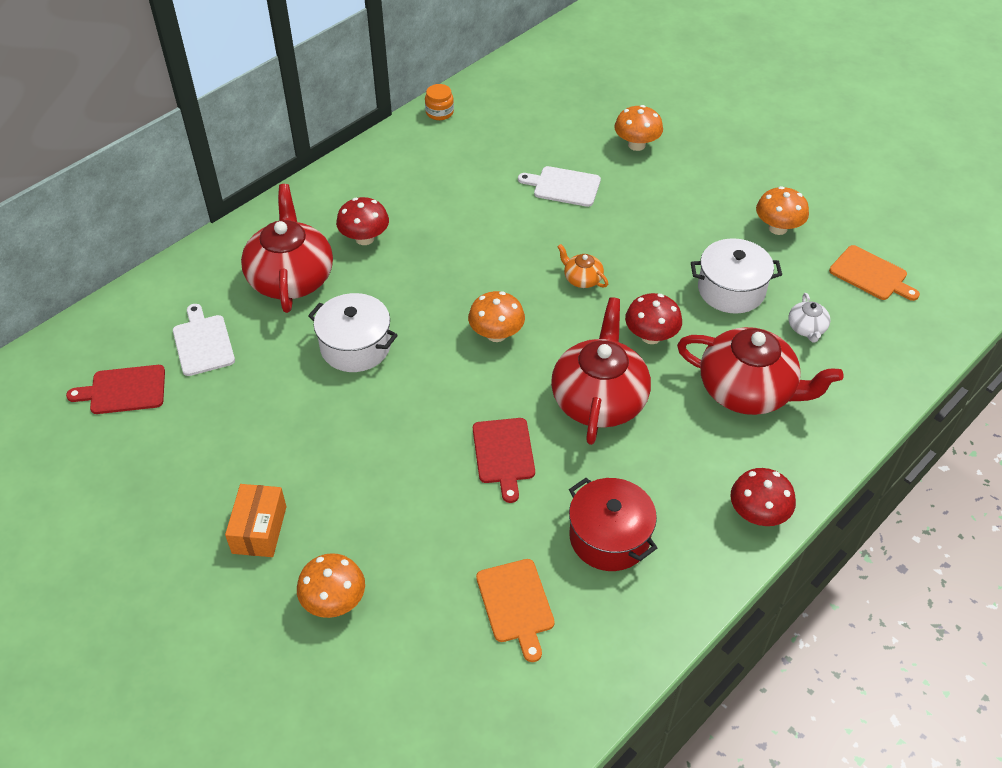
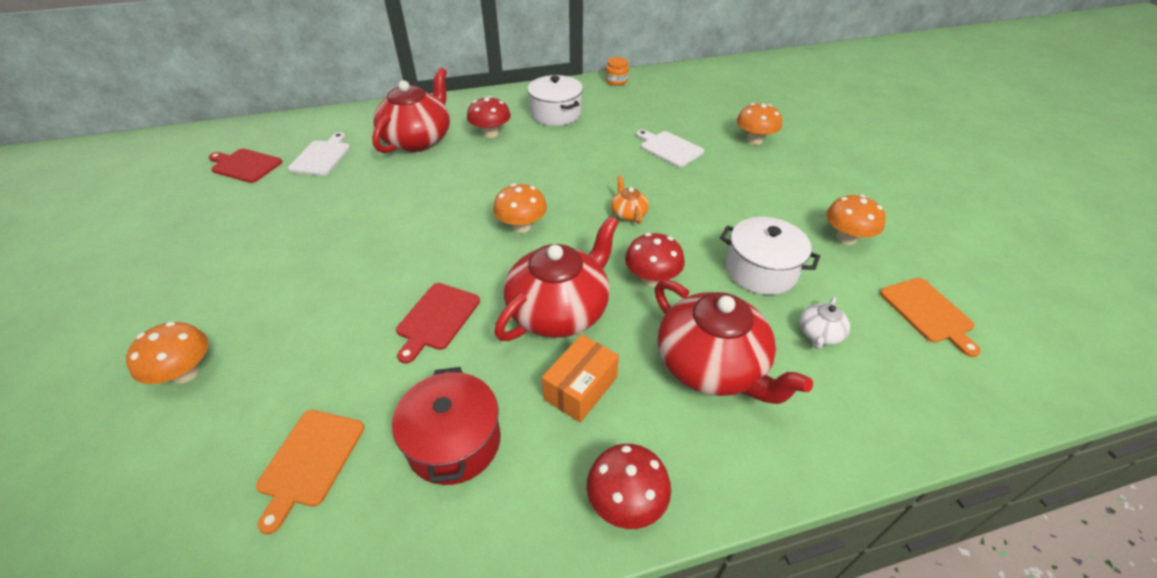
camera: 30 degrees right, 5 degrees down
orange box [225,484,287,557] -> orange box moved to [542,334,619,423]
white pot [308,293,398,372] -> white pot moved to [528,75,583,126]

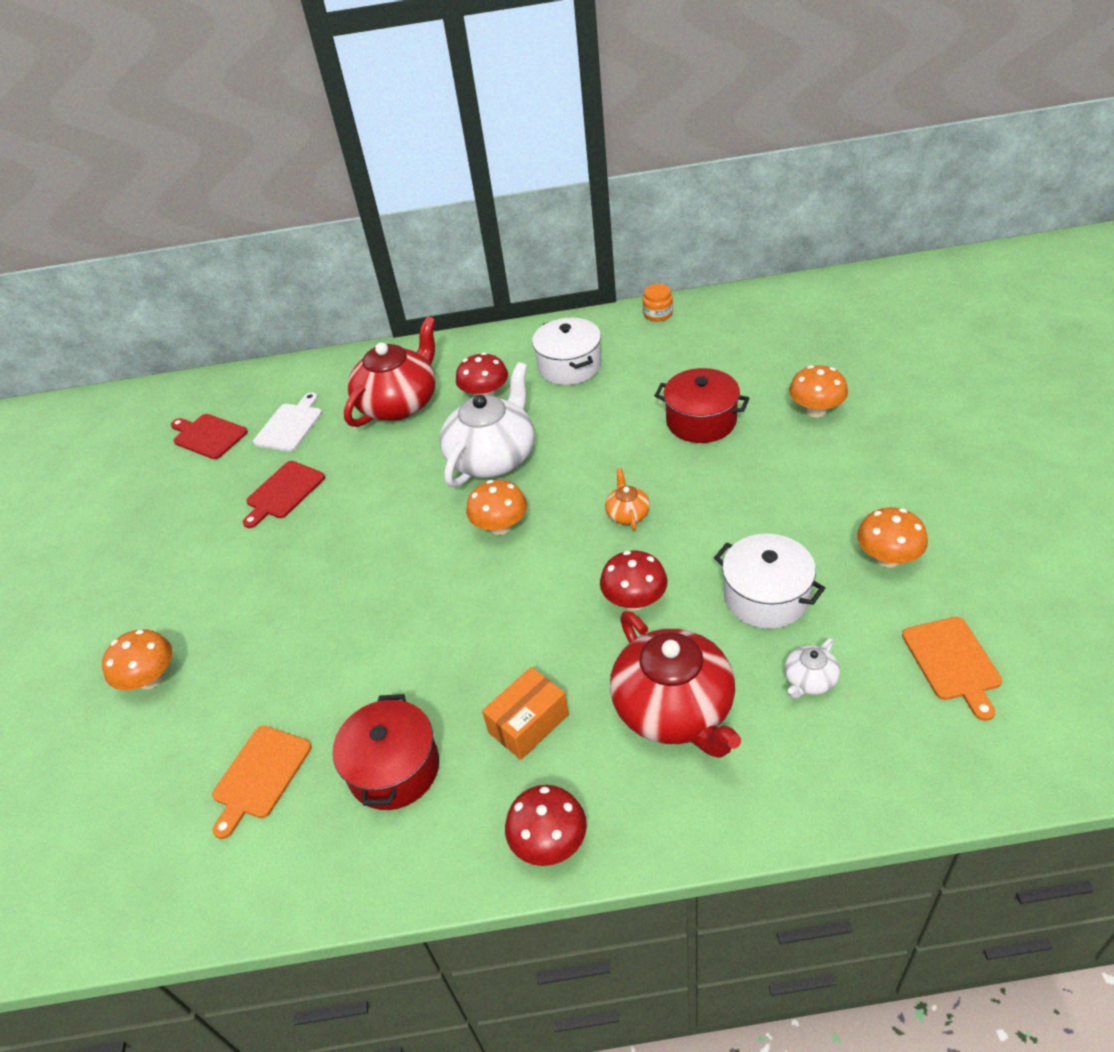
camera: 15 degrees right, 0 degrees up
red cutting board [396,283,480,364] -> red cutting board moved to [243,461,325,528]
red teapot [494,216,619,341] -> none
white cutting board [636,130,704,167] -> red pot [654,368,749,443]
none -> white teapot [440,362,535,487]

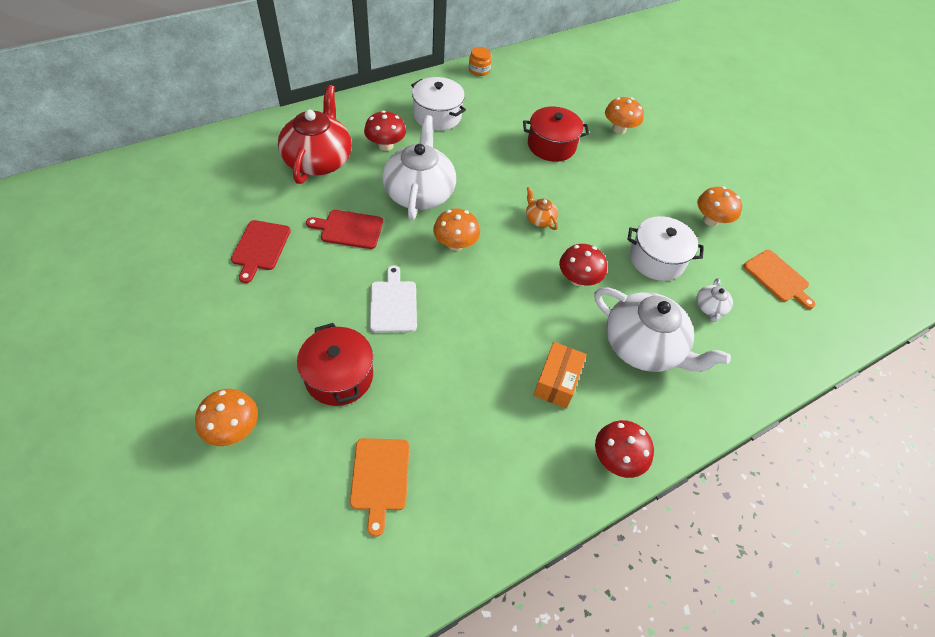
camera: 35 degrees left, 10 degrees up
red cutting board [171,414,248,459] -> red cutting board moved to [306,210,383,249]
white cutting board [253,392,322,452] -> white cutting board moved to [370,265,417,333]
red pot [332,694,439,810] -> red pot moved to [297,323,373,406]
red teapot [610,611,741,758] -> white teapot [595,288,731,372]

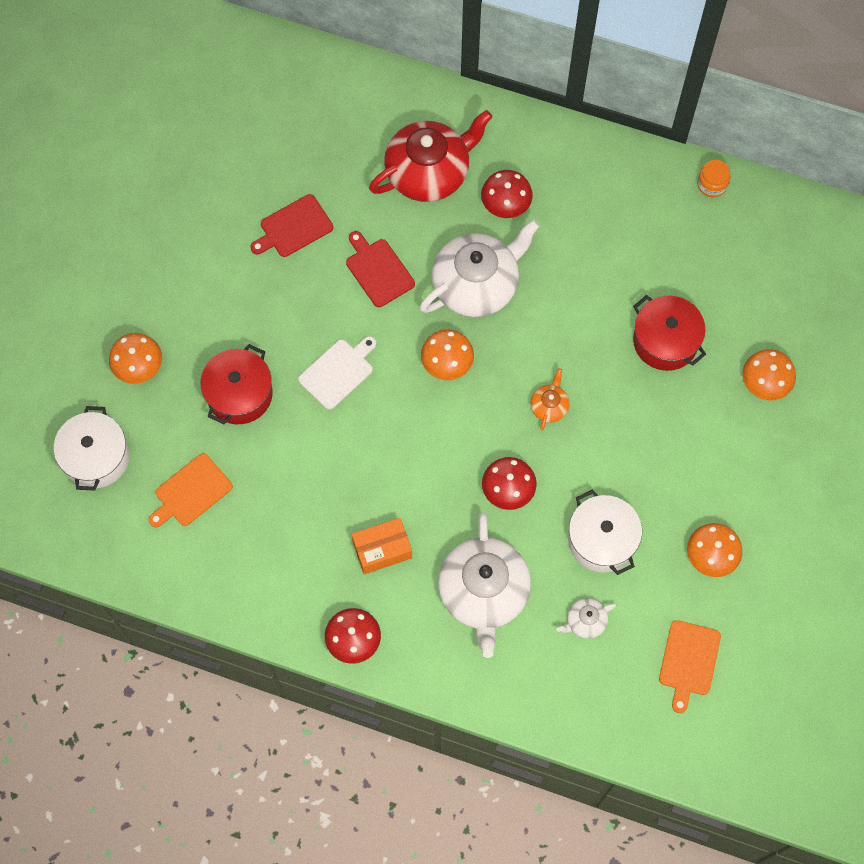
camera: 55 degrees right, 15 degrees up
white pot [411,77,466,131] -> white pot moved to [54,406,129,491]

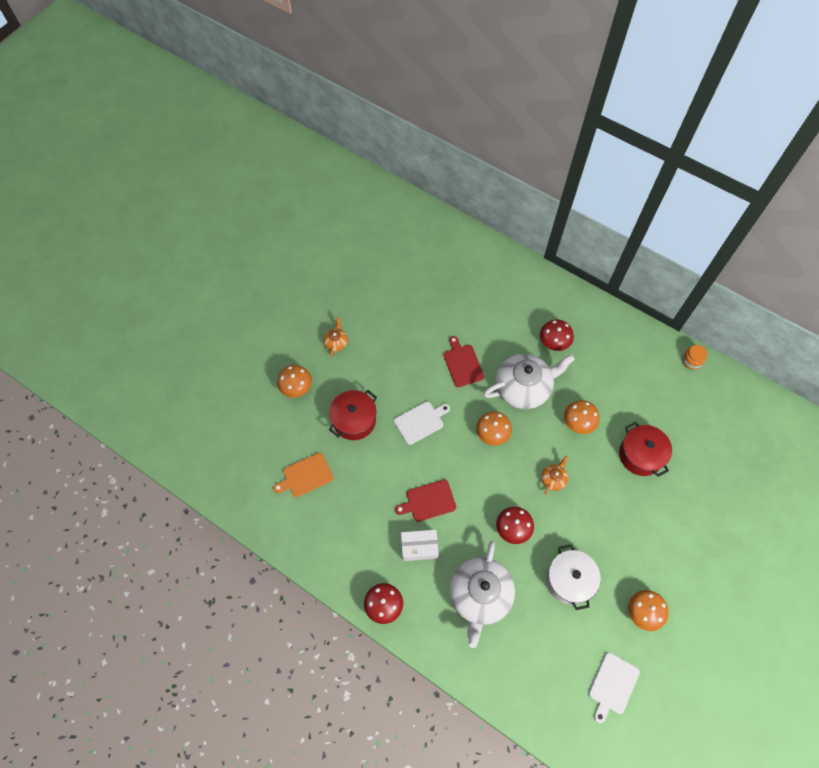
camera: 15 degrees right, 5 degrees down
white pot [54,406,129,491] -> none
red cutting board [250,194,333,257] -> red cutting board moved to [395,480,456,522]
orange box [352,518,412,574] -> white box [401,530,439,561]
red teapot [369,110,492,202] -> none
white teapot [556,598,616,639] -> none
orange cutting board [659,620,721,713] -> white cutting board [589,653,640,723]
orange mushroom [742,349,796,400] -> orange mushroom moved to [564,400,600,434]
none -> orange teapot [323,318,348,357]

